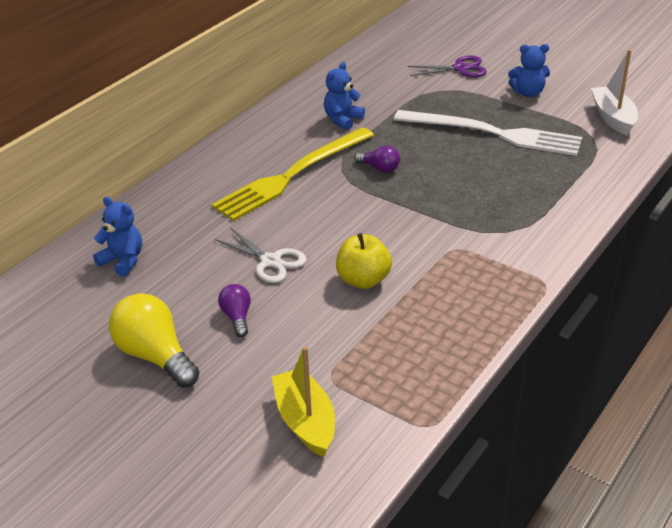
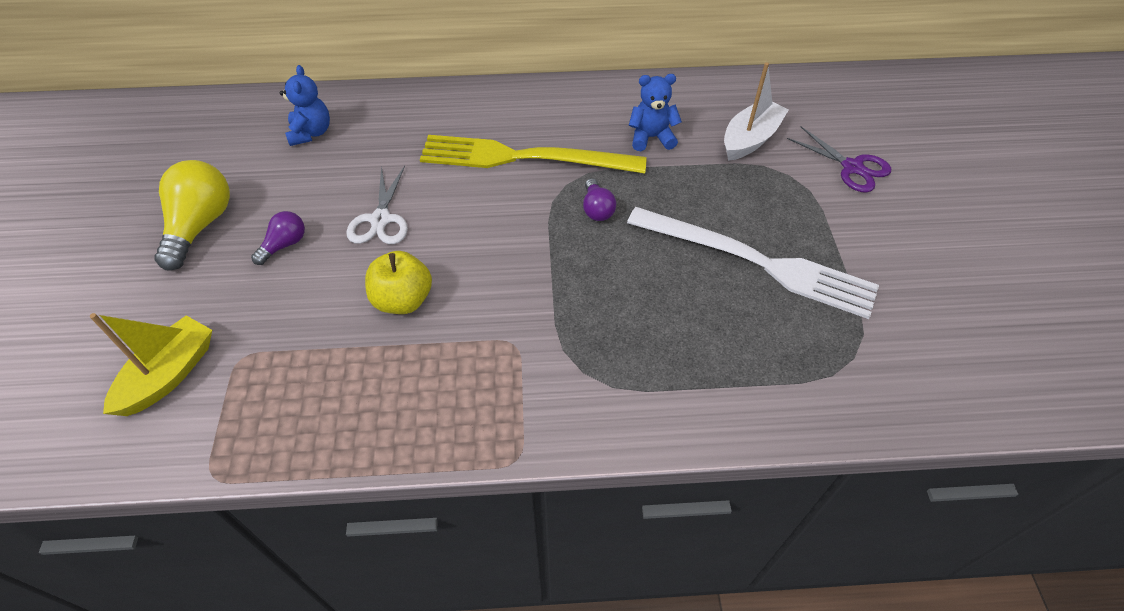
camera: 50 degrees right, 15 degrees up
white fork [394,110,582,156] -> white fork turned 45 degrees counterclockwise [627,207,879,319]
blue teddy bear [508,44,550,97] -> none
white boat [591,50,638,135] -> white boat moved to [724,62,789,161]

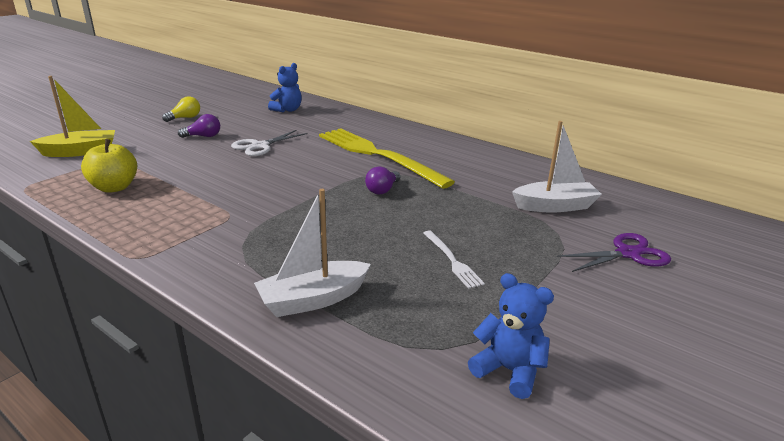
camera: 40 degrees right, 25 degrees down
yellow light bulb [154,160,230,271] -> yellow light bulb [162,96,200,122], size x0.54
yellow apple [365,251,432,314] -> yellow apple moved to [81,139,137,193]
white fork [627,207,879,319] -> white fork [423,231,485,289], size x0.42
blue teddy bear [629,74,682,151] -> blue teddy bear moved to [468,273,554,399]
purple scissors [787,127,891,193] -> purple scissors turned 105 degrees counterclockwise [557,233,671,272]
none -> white boat [254,189,371,317]

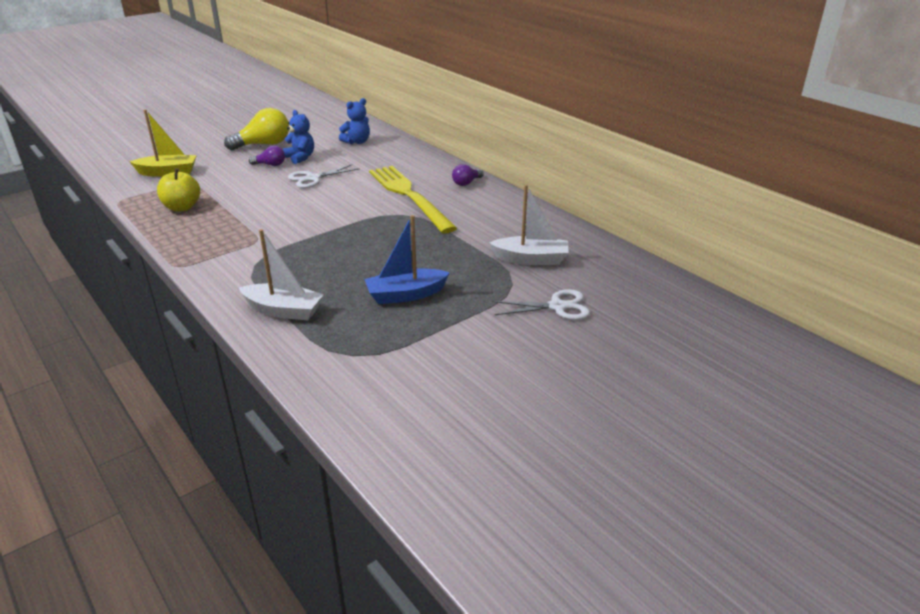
camera: 15 degrees right, 5 degrees up
yellow light bulb [162,96,200,122] -> yellow light bulb [224,108,289,150], size x1.87
white boat [254,189,371,317] -> white boat turned 150 degrees counterclockwise [239,229,324,320]
purple light bulb [365,166,400,195] -> purple light bulb moved to [452,164,484,186]
white fork [423,231,485,289] -> blue boat [364,215,450,304]
blue teddy bear [468,273,554,399] -> blue teddy bear moved to [283,110,314,164]
purple scissors [557,233,671,272] -> white scissors [492,289,590,320]

